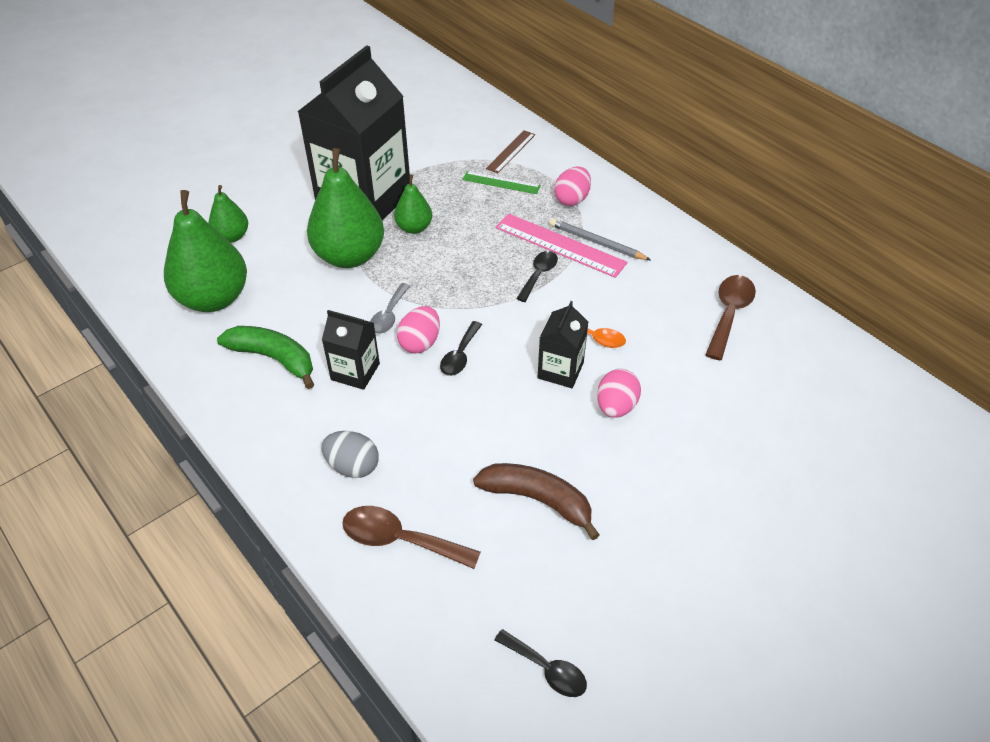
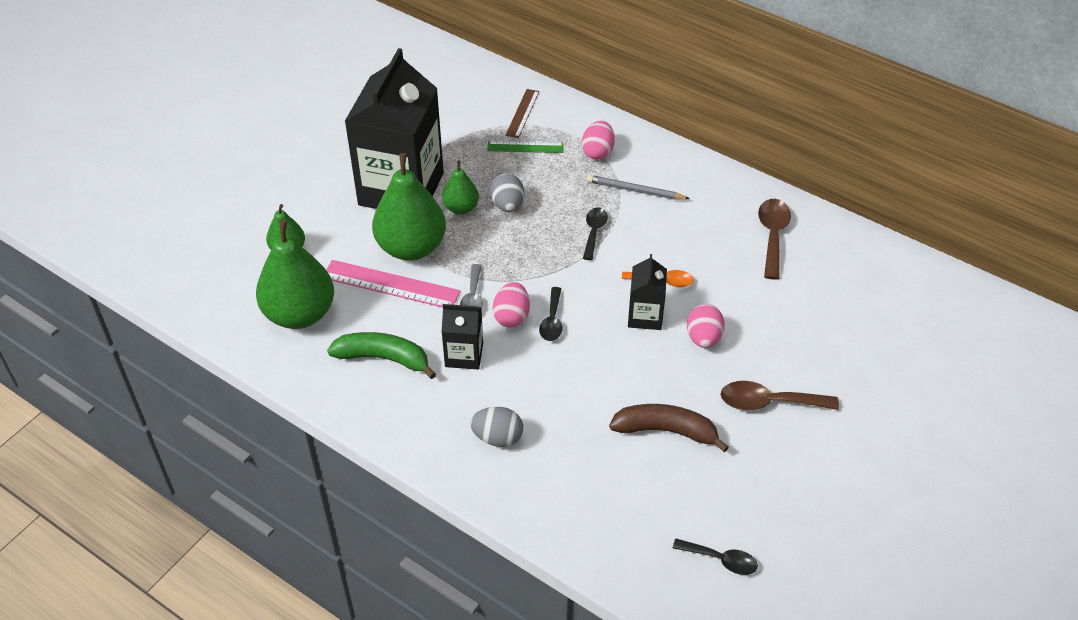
camera: 15 degrees left, 0 degrees up
brown spoon [342,506,481,569] -> brown spoon moved to [720,381,839,410]
pink ruler [496,214,628,278] -> pink ruler moved to [326,260,460,307]
none -> grey egg [490,173,524,212]

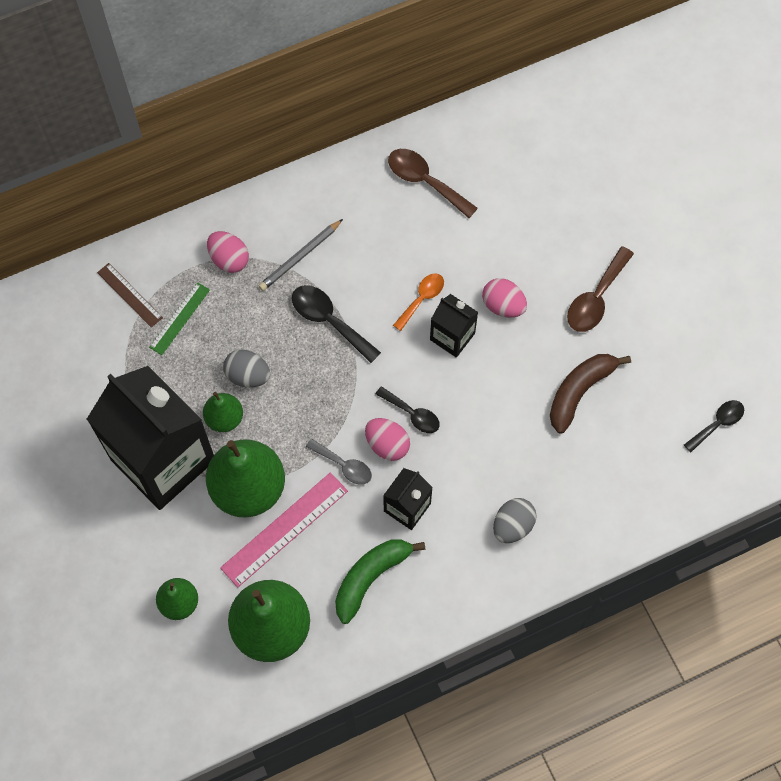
camera: 60 degrees left, 20 degrees up
black spoon [583,207,608,260] -> black spoon [292,285,381,363], size x1.51

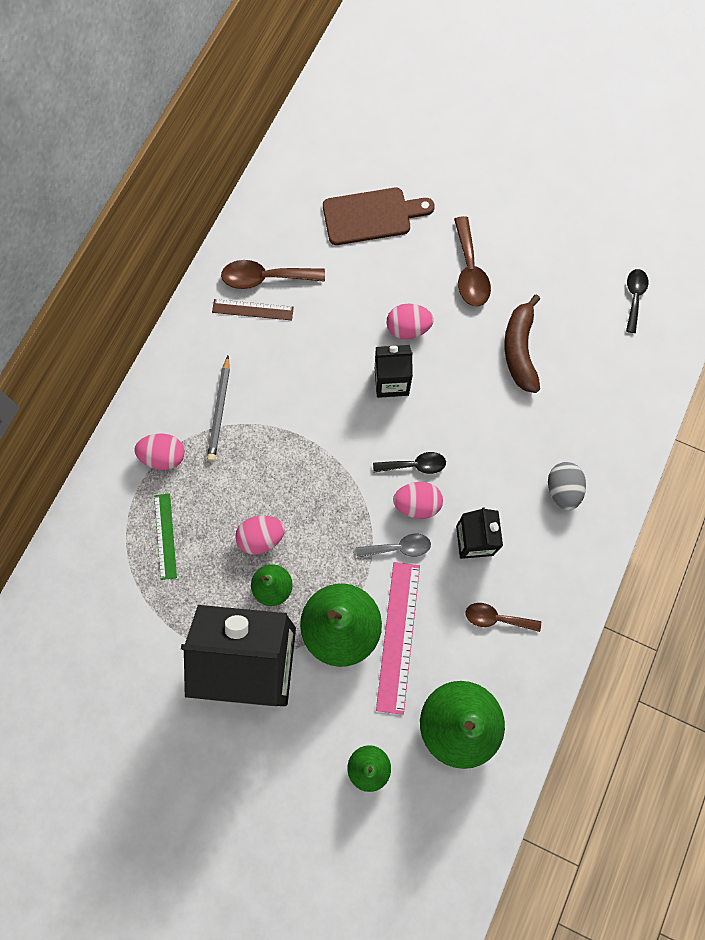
camera: 40 degrees left, 5 degrees up
brown ruler [97,263,163,328] -> brown ruler moved to [212,299,294,321]
grey egg [223,350,270,388] -> pink egg [235,515,285,555]
black spoon [292,285,381,363] -> none
green banana [335,540,425,624] -> brown spoon [465,603,541,632]
orange spoon [393,274,444,331] -> none
none -> brown cutting board [323,188,435,245]

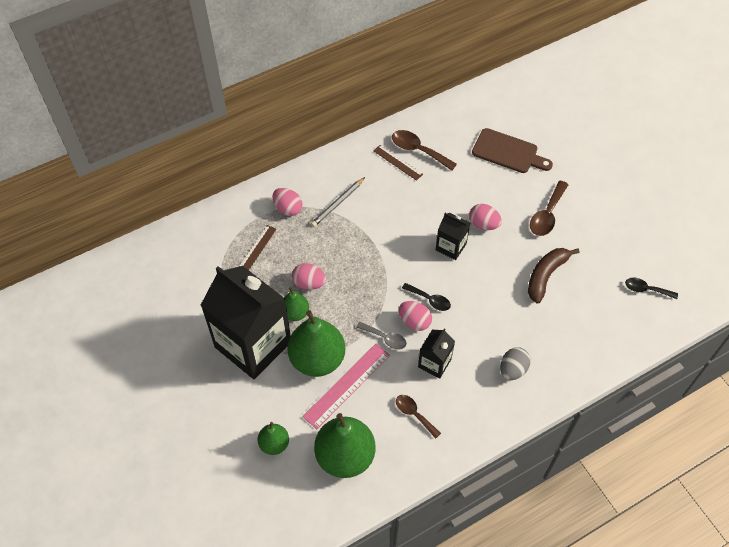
camera: 35 degrees right, 15 degrees down
green ruler [154,493,177,580] -> brown ruler [240,225,277,270]
black spoon [626,269,648,333] -> black spoon turned 120 degrees counterclockwise [625,278,678,299]

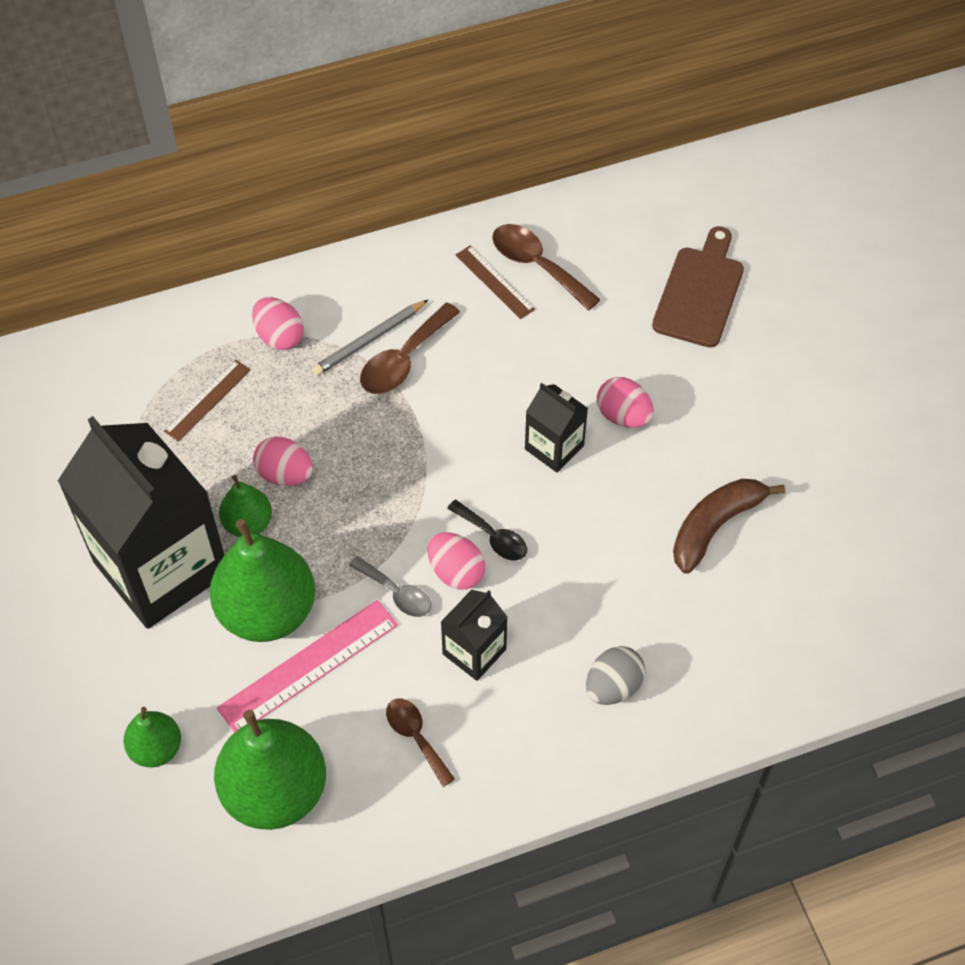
camera: 10 degrees right, 0 degrees up
brown cutting board [472,128,553,173] -> brown cutting board turned 105 degrees counterclockwise [652,226,744,348]
brown spoon [530,181,569,236] -> brown spoon moved to [360,302,460,394]
black spoon [625,278,678,299] -> none

